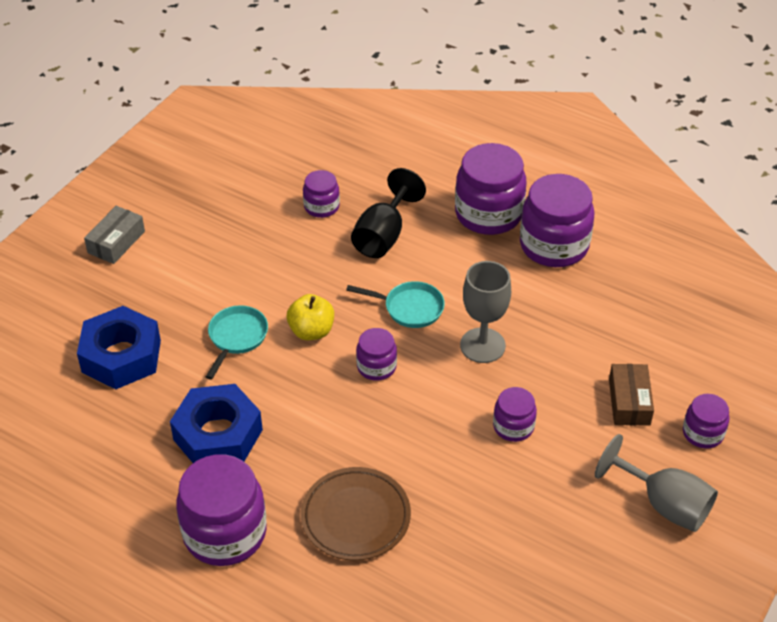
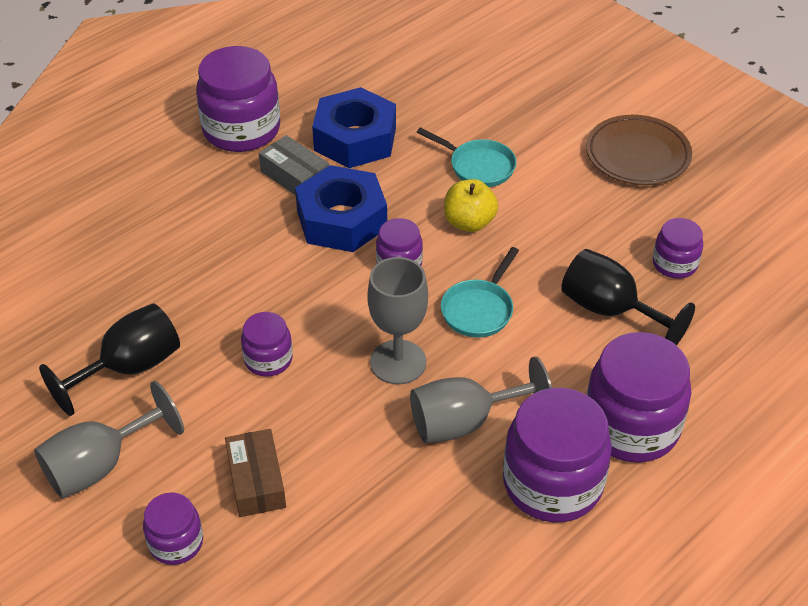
camera: 105 degrees right, 0 degrees up
blue nut [77,306,161,389] -> blue nut moved to [295,165,387,252]
grey box [84,206,145,264] -> grey box moved to [259,135,329,195]
brown plate [301,467,411,561] -> brown plate moved to [586,115,692,185]
brown box [609,364,654,426] -> brown box turned 60 degrees clockwise [225,429,286,517]
none -> black goblet [39,304,180,416]
none -> grey goblet [410,357,552,443]

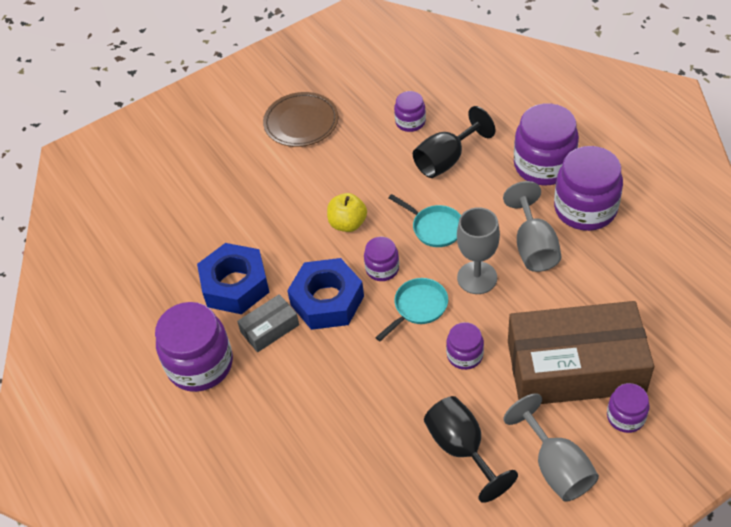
camera: 75 degrees left, 5 degrees up
brown box [225,429,286,517] -> brown box [508,301,654,404], size x2.33
turquoise pan [417,127,517,187] -> turquoise pan moved to [375,278,448,341]

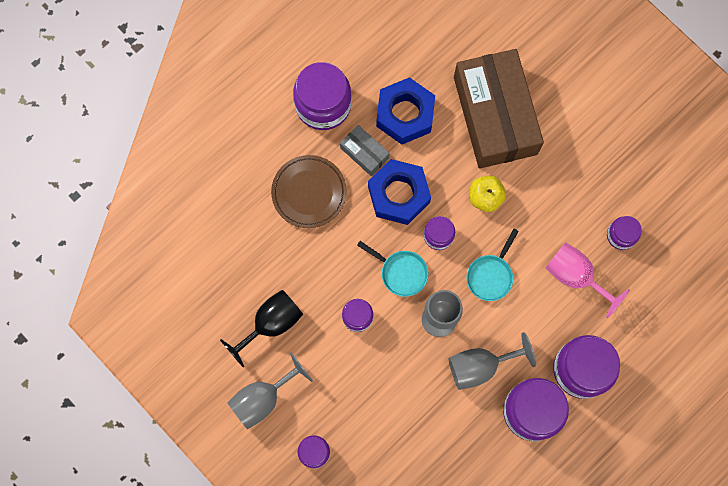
camera: 75 degrees right, 25 degrees up
brown plate [263,92,338,147] -> brown plate moved to [271,155,347,228]
black goblet [413,106,495,178] -> pink goblet [545,242,630,318]
brown box [508,301,654,404] -> brown box moved to [454,49,544,169]

